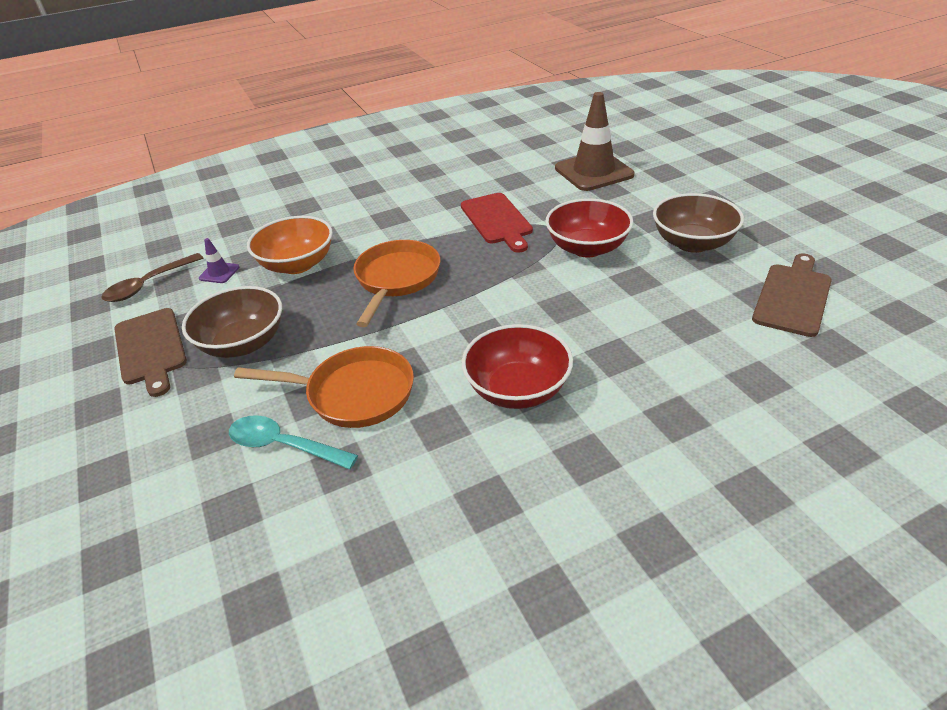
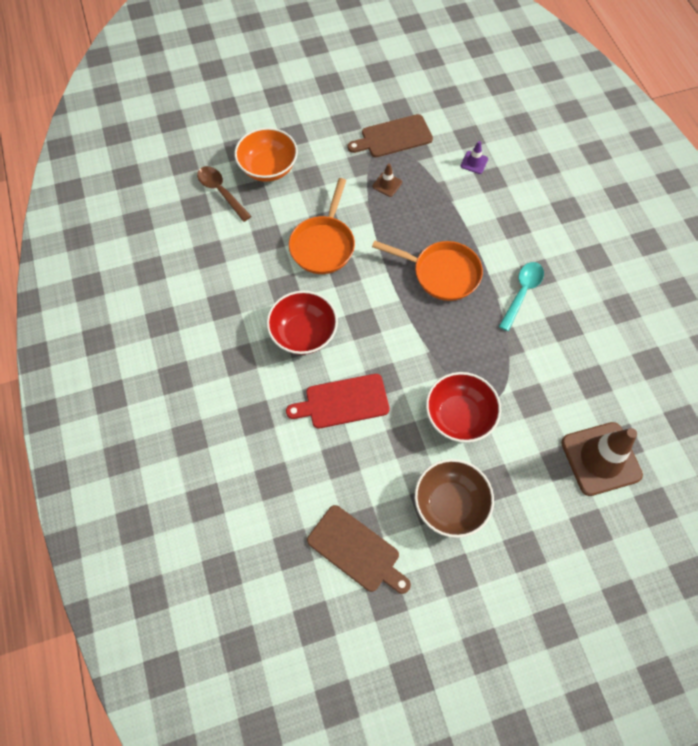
camera: 95 degrees right, 25 degrees up
brown spoon [101,253,203,302] -> brown spoon moved to [197,166,251,222]
brown bowl [182,286,282,358] -> brown traffic cone [373,163,402,197]
turquoise spoon [229,415,358,469] -> turquoise spoon moved to [499,262,544,331]
orange bowl [247,216,333,274] -> orange bowl moved to [234,128,298,182]
red cutting board [461,193,533,252] -> red cutting board moved to [286,374,390,428]

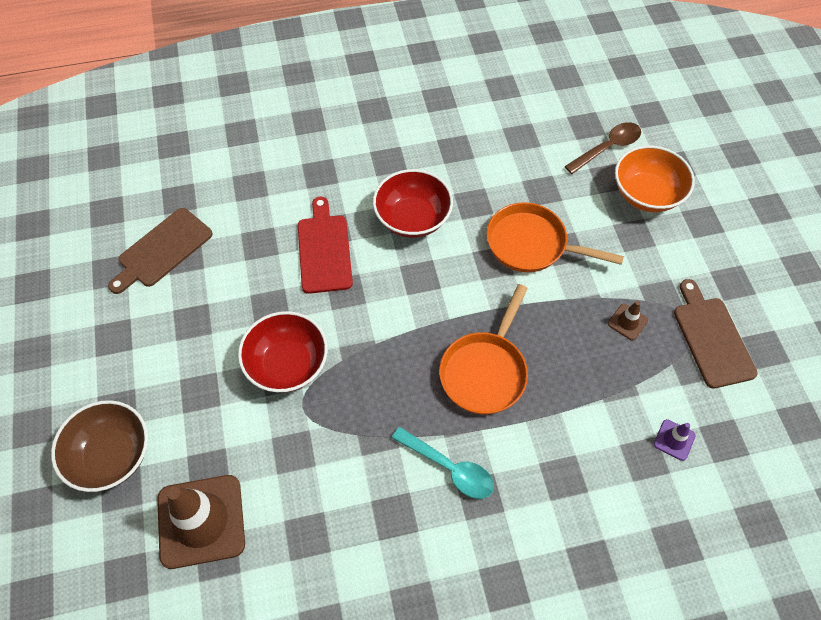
camera: 95 degrees right, 5 degrees down
brown bowl [415,459,494,538] -> brown bowl moved to [51,400,148,492]

